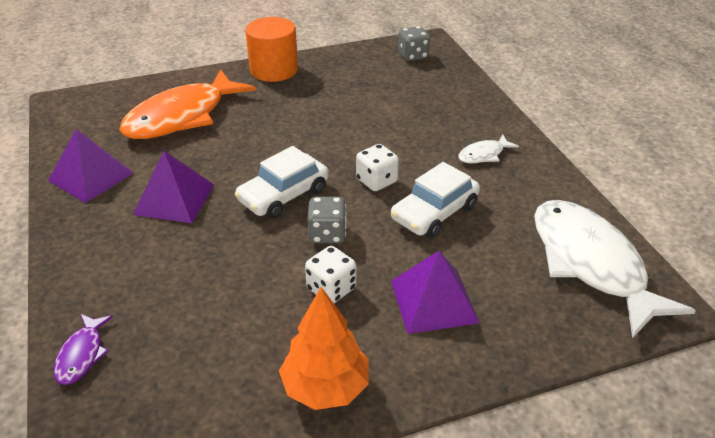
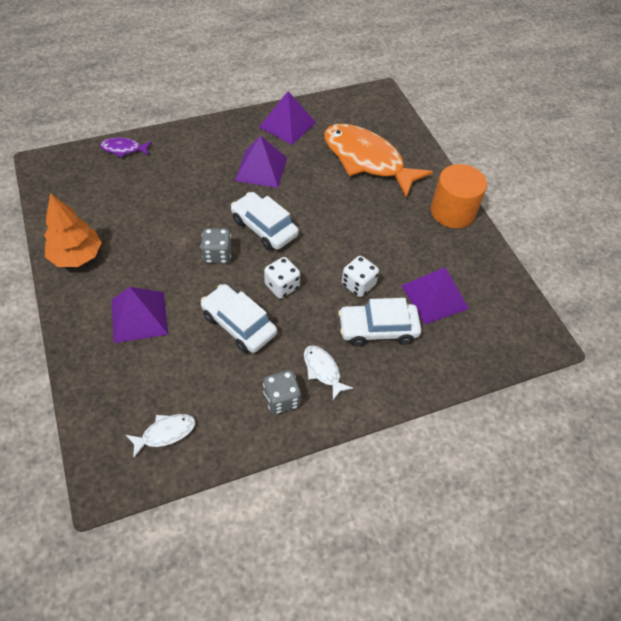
camera: 85 degrees right, 15 degrees up
white dice [305,246,356,303] -> white dice moved to [342,256,379,297]
grey dice [398,26,430,61] -> grey dice moved to [263,370,301,414]
white fish [534,200,696,339] -> white fish [126,414,195,459], size x0.43
none -> white car [338,298,421,346]
none -> purple pyramid [401,267,469,324]

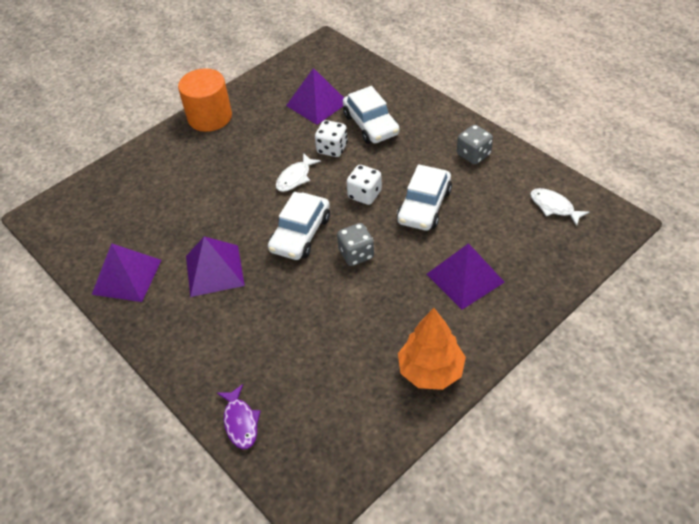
camera: 105 degrees left, 5 degrees down
white fish [304,345,353,400] -> white fish moved to [276,153,321,192]
orange fish [324,124,433,198] -> none

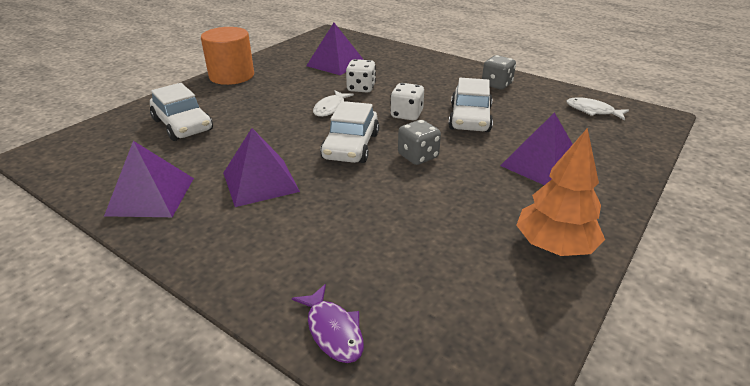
camera: 15 degrees left, 15 degrees down
white car [343,86,400,144] -> white car moved to [150,83,213,141]

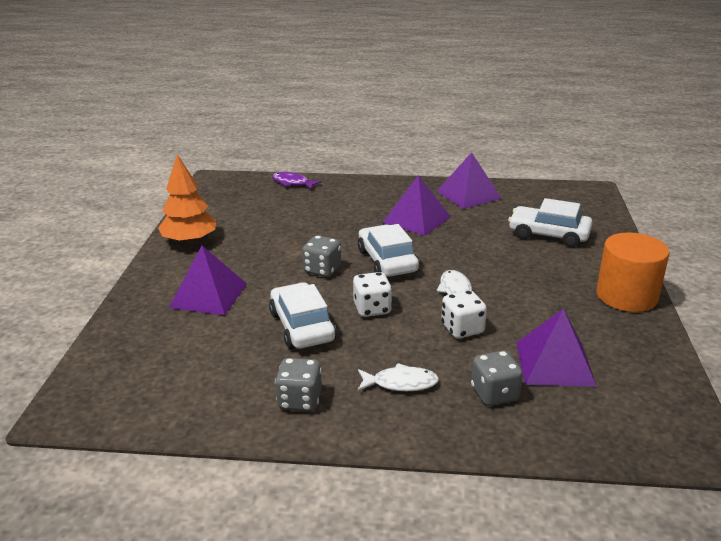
camera: 150 degrees right, 5 degrees down
white fish [566,97,629,120] -> white fish moved to [358,363,439,391]
none -> grey dice [471,350,523,406]

